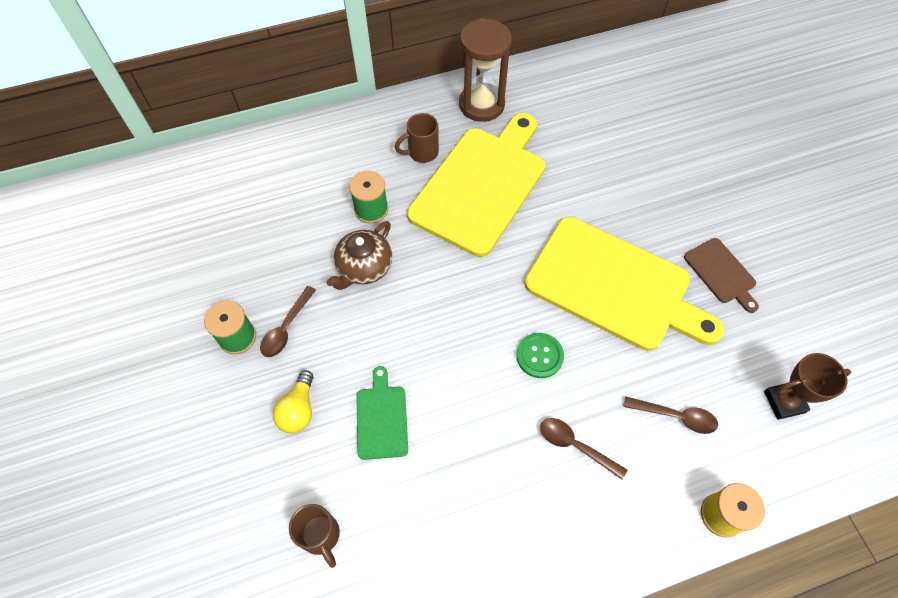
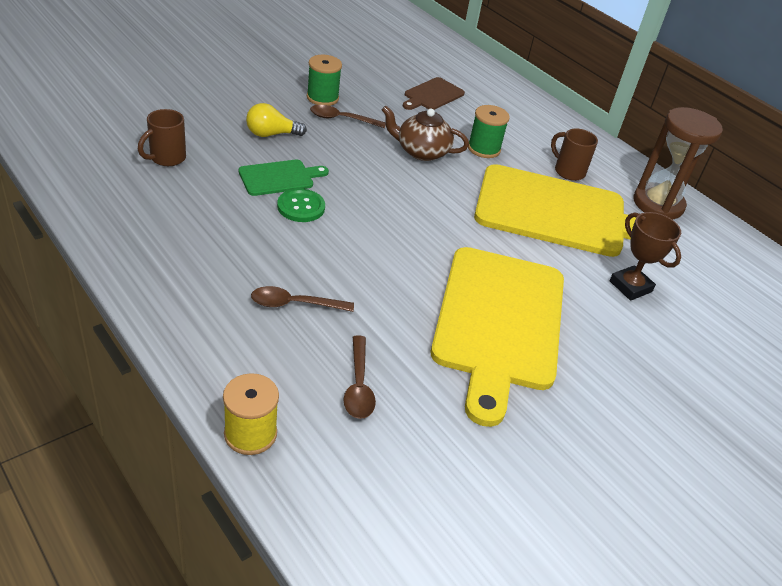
camera: 65 degrees right, 20 degrees down
green button [516,333,564,378] -> green button moved to [277,189,325,222]
brown spoon [540,418,627,479] -> brown spoon turned 105 degrees counterclockwise [251,286,354,312]
brown cutting board [684,238,759,313] -> brown cutting board moved to [403,77,465,110]
brown trophy [764,353,851,420] -> brown trophy moved to [610,212,681,301]

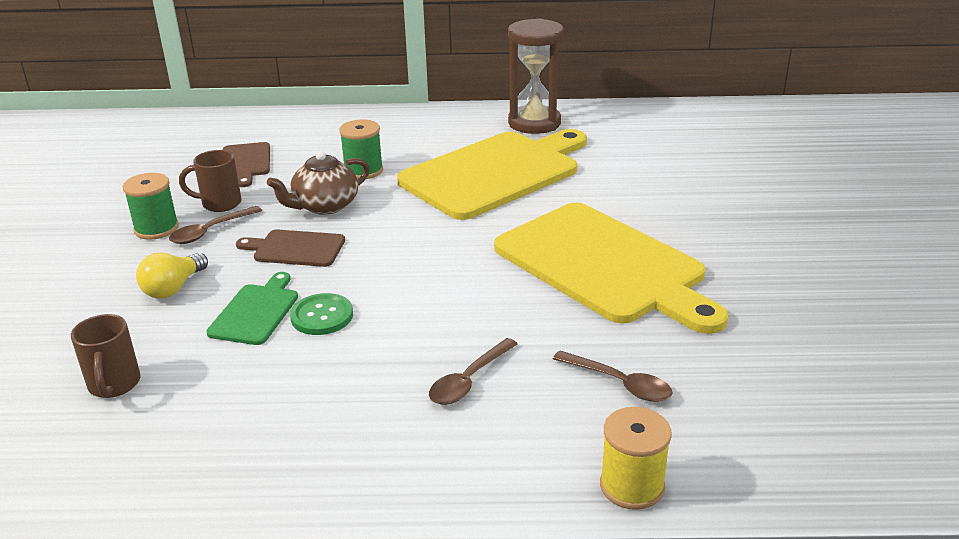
camera: 45 degrees left, 10 degrees down
brown mug [551,128,598,181] -> brown mug moved to [179,150,241,212]
brown trophy [610,212,681,301] -> none
none -> brown cutting board [236,230,345,267]

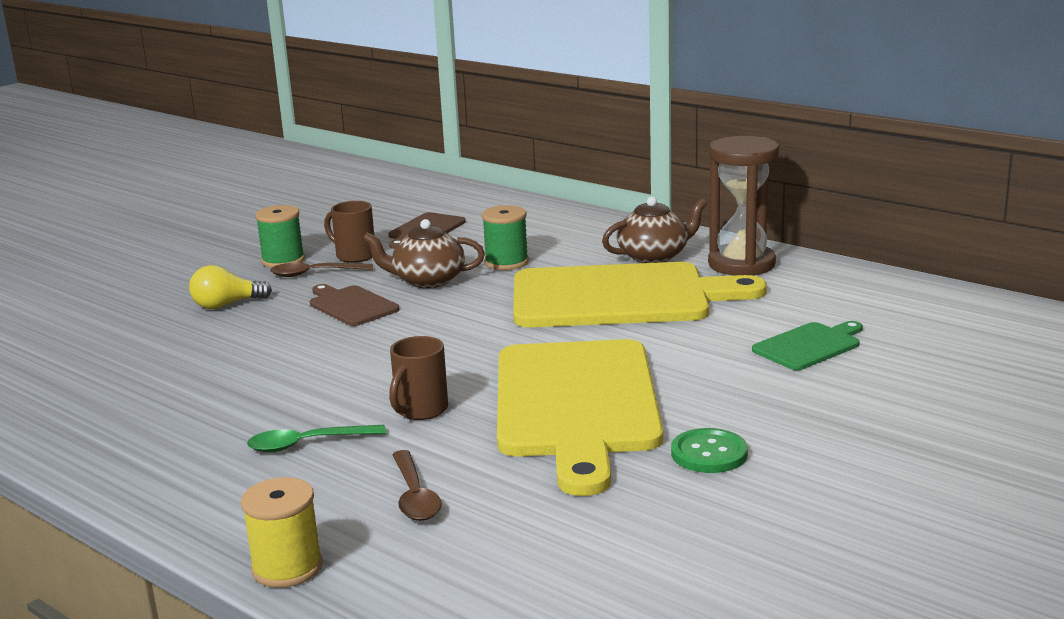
camera: 40 degrees right, 10 degrees down
brown mug [71,314,141,398] -> brown mug moved to [389,336,448,420]
green cutting board [206,272,298,345] -> green cutting board moved to [752,321,863,370]
green button [290,293,353,335] -> green button moved to [671,428,748,473]
brown spoon [429,338,518,405] -> green spoon [247,425,386,452]
none -> brown teapot [602,196,707,263]

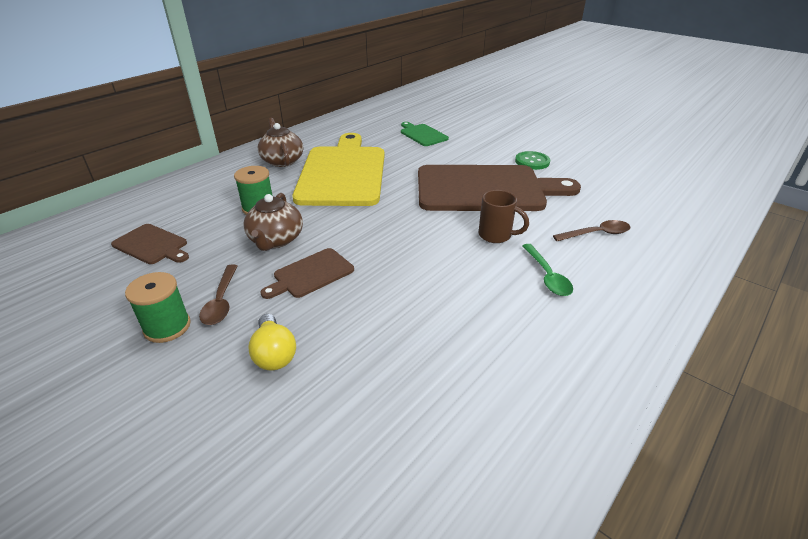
camera: 90 degrees left, 15 degrees up
yellow spool [241,477,323,588] -> none
brown mug [324,201,374,263] -> none
yellow cutting board [497,339,663,496] -> brown cutting board [418,165,581,211]
brown hourglass [708,136,779,276] -> none

